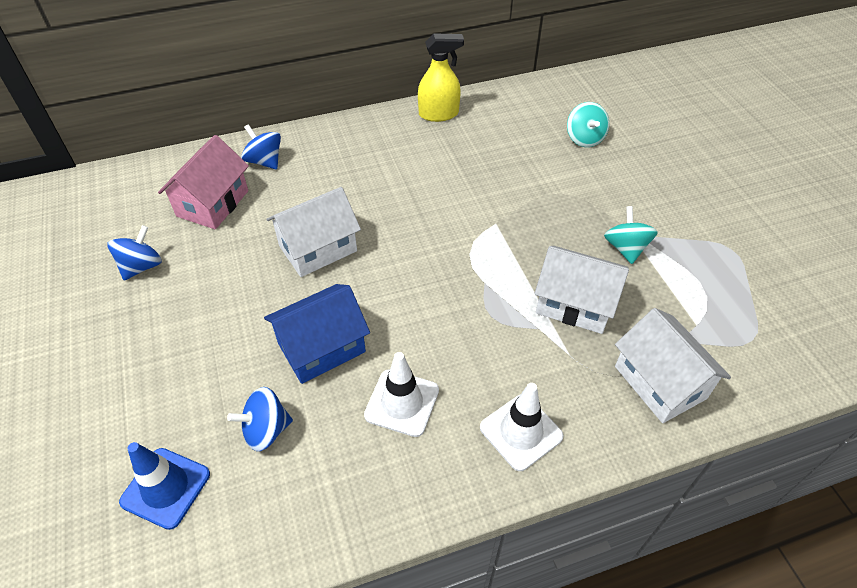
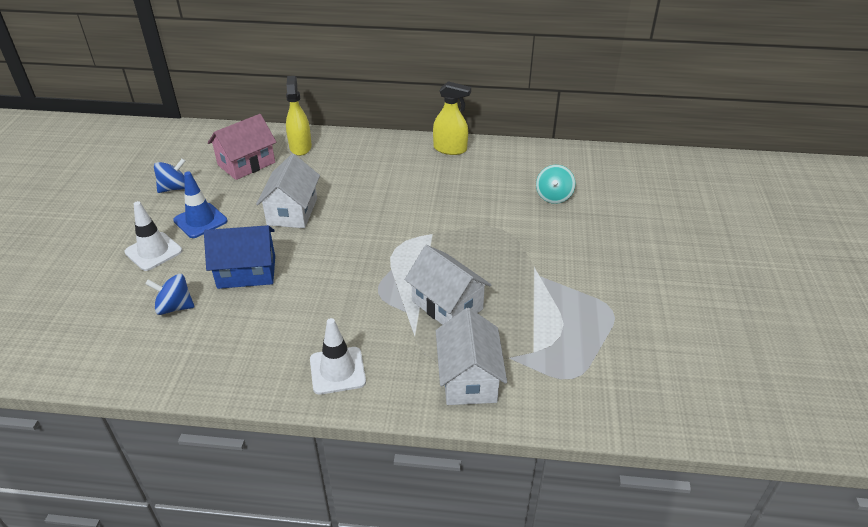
camera: 25 degrees right, 10 degrees down
blue traffic cone [119,442,210,530] -> blue traffic cone moved to [173,171,228,238]
blue spinning top [241,124,281,169] -> yellow spray bottle [286,76,312,156]
white house [266,187,361,277] -> white house turned 75 degrees counterclockwise [256,154,320,228]
white traffic cone [364,352,439,437] -> white traffic cone moved to [124,201,182,271]
turquoise spinning top [604,206,658,264] -> none

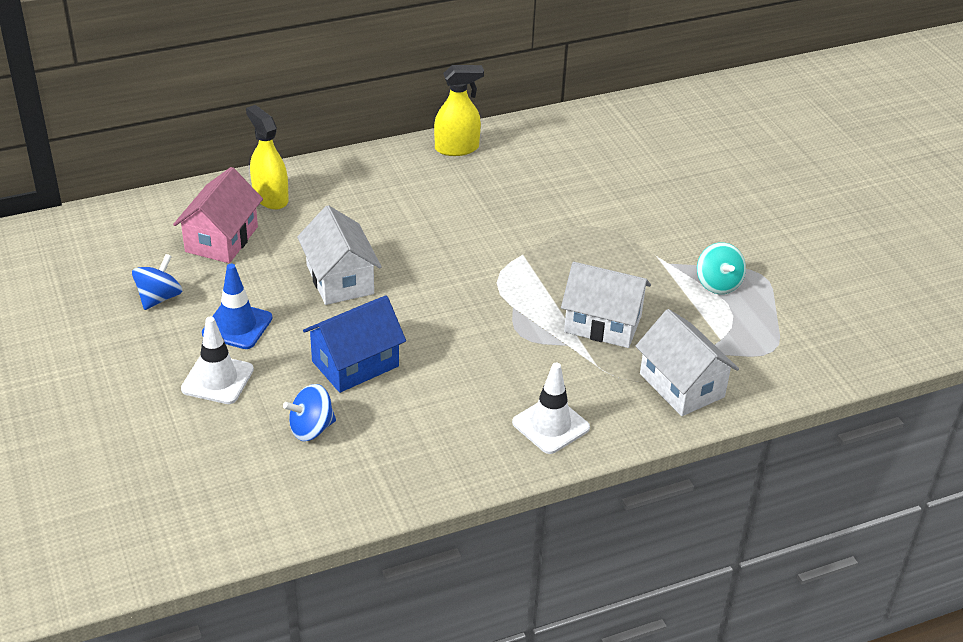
camera: 30 degrees left, 0 degrees up
turquoise spinning top [536,165,575,204] -> turquoise spinning top moved to [697,242,746,294]

